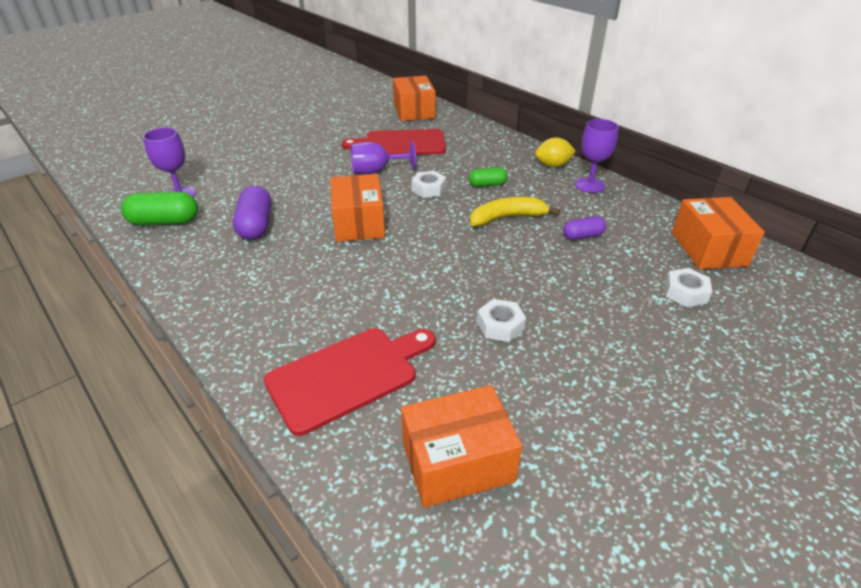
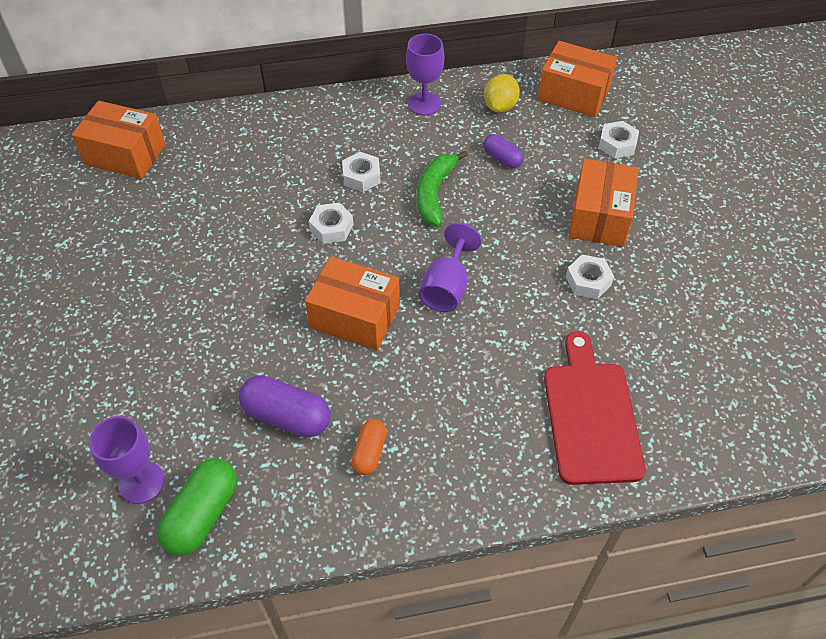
camera: 60 degrees left, 15 degrees up
red cutting board [341,129,446,155] -> none
purple goblet [351,141,416,174] -> purple goblet moved to [419,223,481,312]
orange box [401,385,522,508] -> orange box moved to [569,159,639,247]
green capsule [469,167,508,187] -> white nut [342,152,381,192]
yellow banana [470,197,560,226] -> green banana [417,150,468,227]
yellow lemon [535,138,576,167] -> yellow lemon moved to [484,74,520,113]
purple capsule [563,216,606,240] -> purple capsule turned 60 degrees counterclockwise [483,134,524,168]
none -> orange capsule [351,419,387,475]

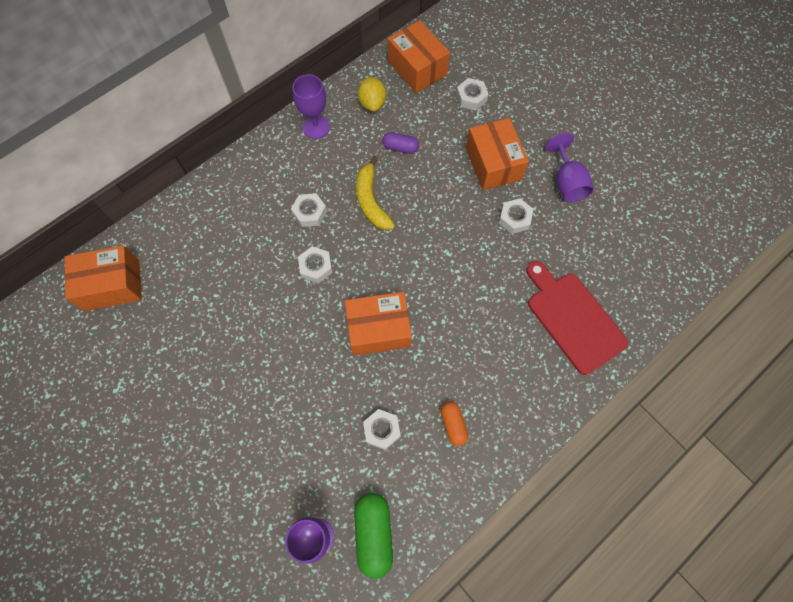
camera: 30 degrees left, 15 degrees up
purple capsule [239,375,330,437] -> white nut [363,409,401,450]
green banana [417,150,468,227] -> yellow banana [356,156,395,230]
purple goblet [419,223,481,312] -> purple goblet moved to [545,133,594,202]
orange box [538,41,617,117] -> orange box turned 60 degrees clockwise [388,20,450,93]

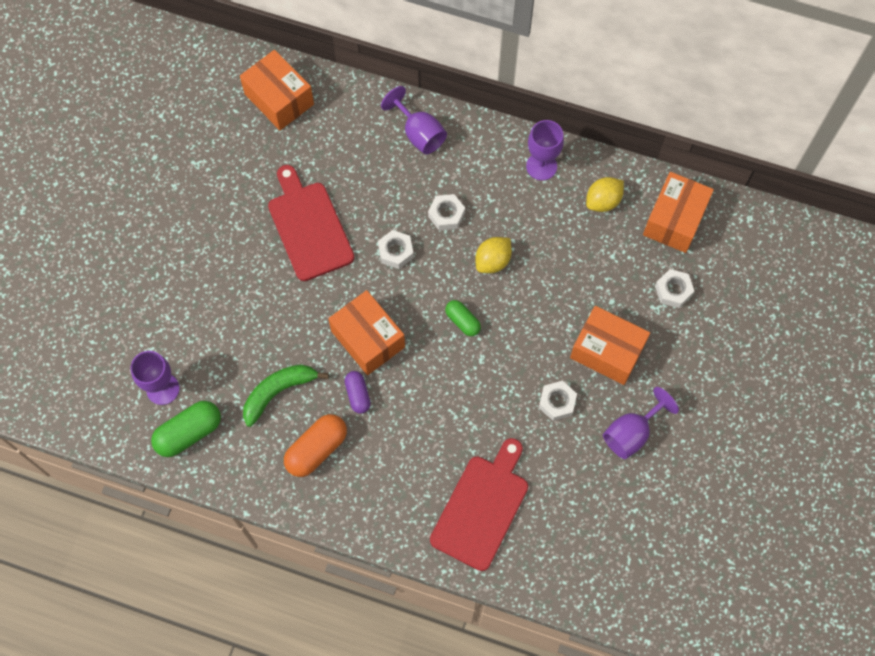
camera: 60 degrees right, 0 degrees up
yellow banana [356,156,395,230] -> yellow lemon [475,237,512,273]
white nut [363,409,401,450] -> green banana [243,365,329,427]
purple capsule [382,132,419,154] -> purple capsule moved to [345,371,371,414]
orange capsule [441,401,468,446] -> orange capsule [284,414,347,477], size x1.66
orange box [466,118,529,191] -> orange box turned 75 degrees clockwise [570,306,650,385]
none -> red cutting board [268,165,354,281]
none -> purple goblet [381,86,447,155]
none -> green capsule [445,300,481,336]

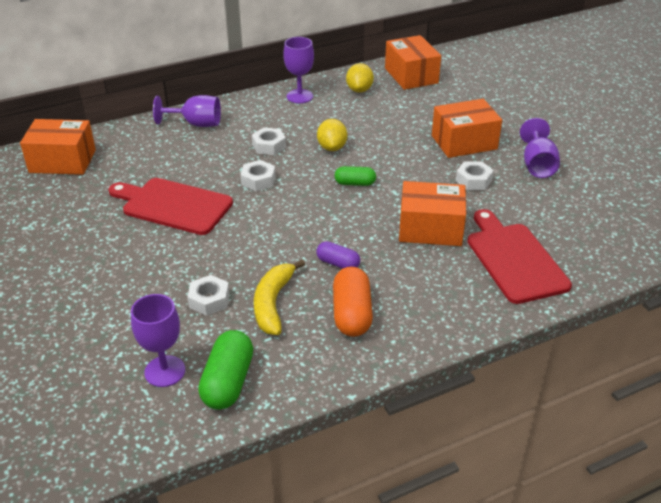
camera: 45 degrees left, 30 degrees down
green banana [243,365,329,427] -> yellow banana [254,260,305,335]
orange box [328,290,405,375] -> orange box moved to [399,181,466,246]
white nut [655,269,694,308] -> white nut moved to [187,275,229,316]

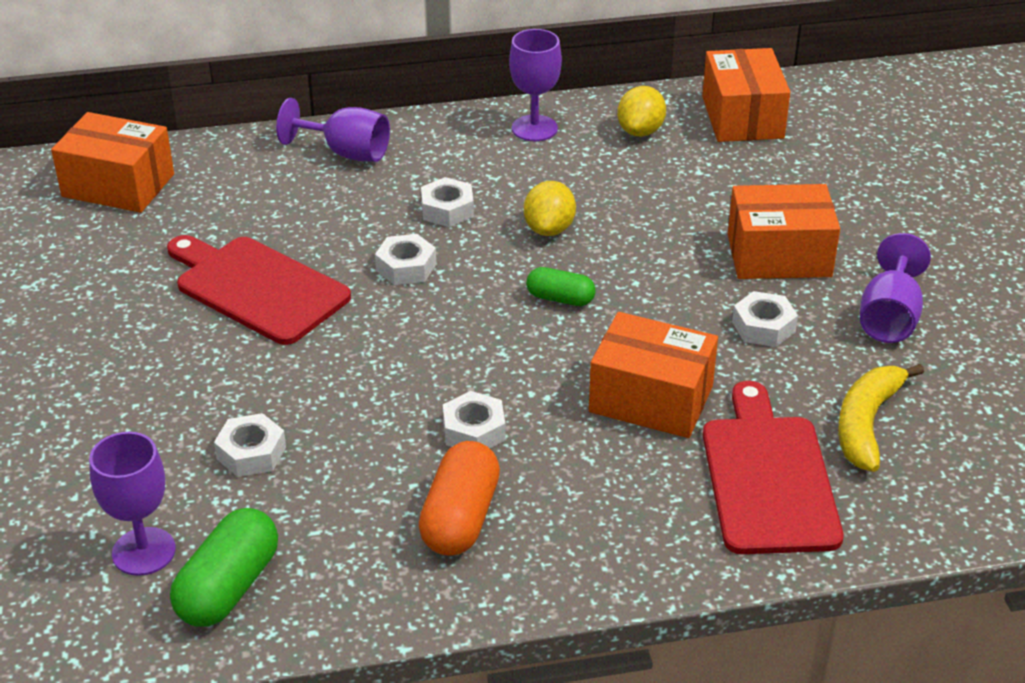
camera: 15 degrees right, 0 degrees up
yellow banana [254,260,305,335] -> yellow banana moved to [838,364,924,472]
purple capsule [316,241,360,269] -> white nut [443,391,505,448]

